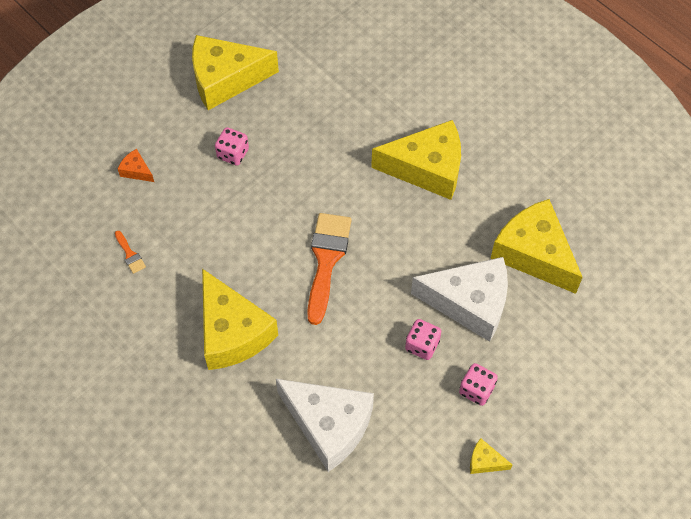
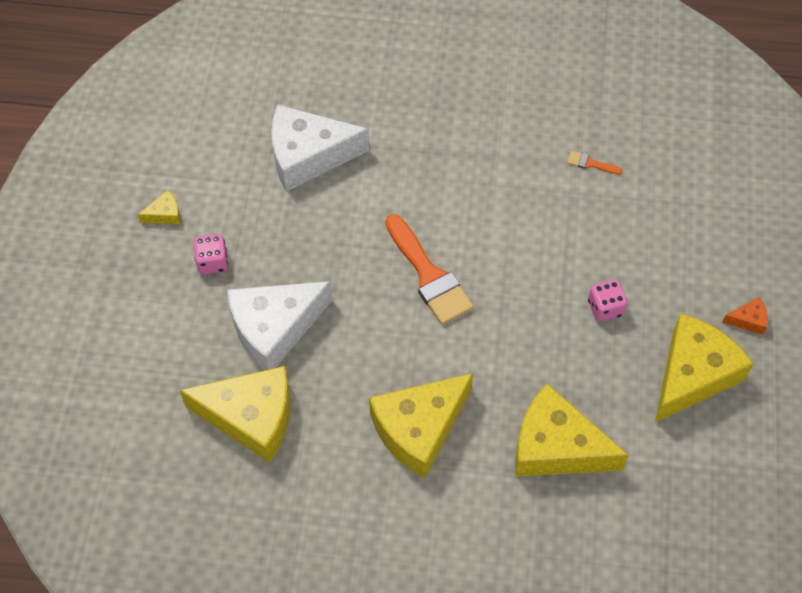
camera: 140 degrees right, 0 degrees up
orange cheese [118,149,154,182] -> orange cheese moved to [722,297,768,335]
yellow cheese [202,269,278,370] -> yellow cheese moved to [515,383,629,477]
pink dice [405,319,441,360] -> none

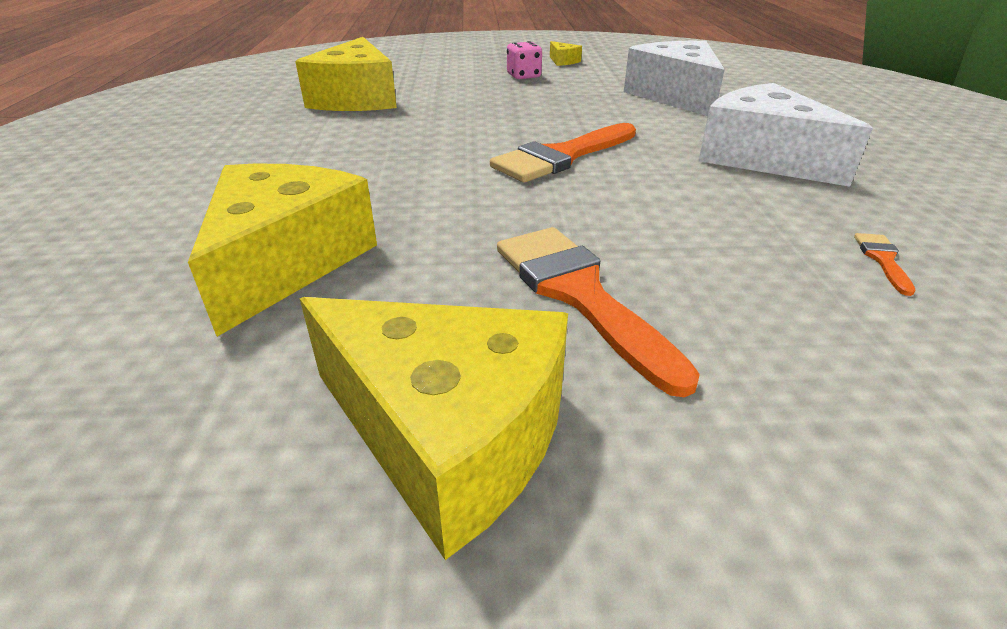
camera: 80 degrees right, 25 degrees down
white cheese [227,281,332,370] -> white cheese moved to [698,83,873,187]
yellow cheese [369,373,473,478] -> none
pink dice [588,280,627,322] -> orange brush [497,227,700,397]
orange cheese [722,297,768,335] -> none

